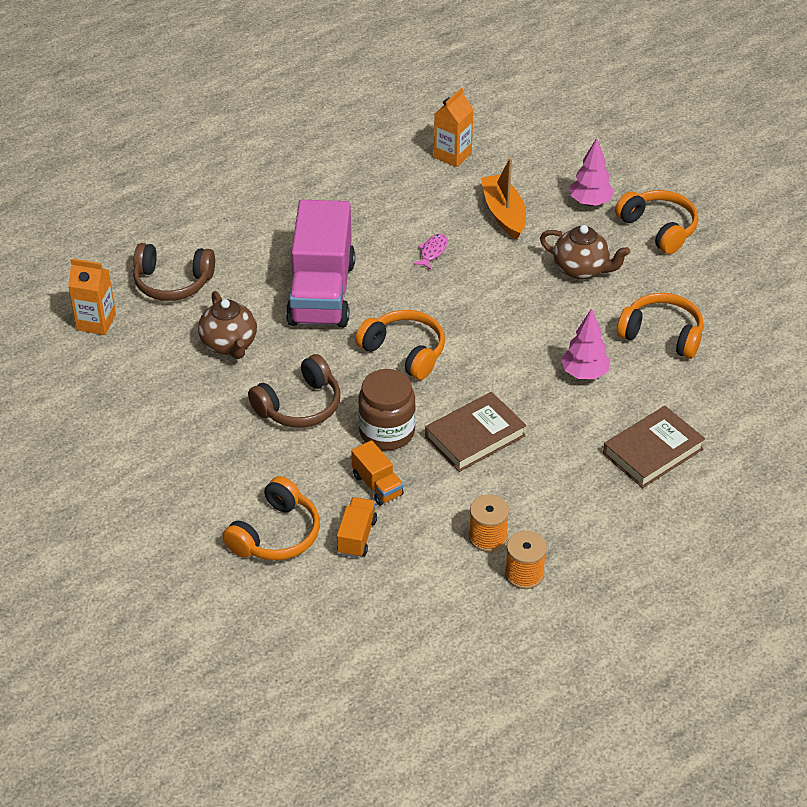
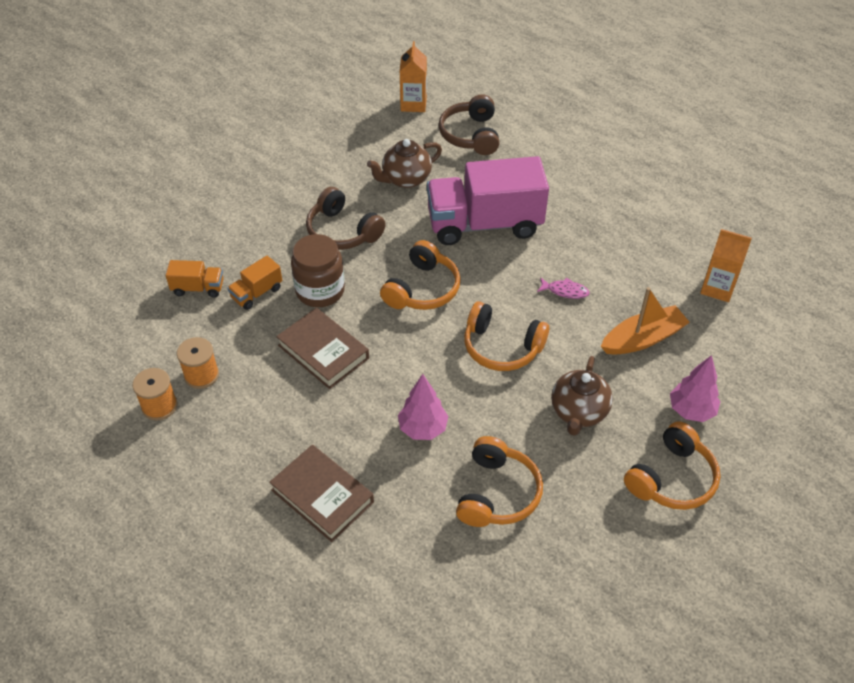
camera: 80 degrees right, 5 degrees up
orange headphones [223,476,320,560] -> orange headphones moved to [464,301,549,371]

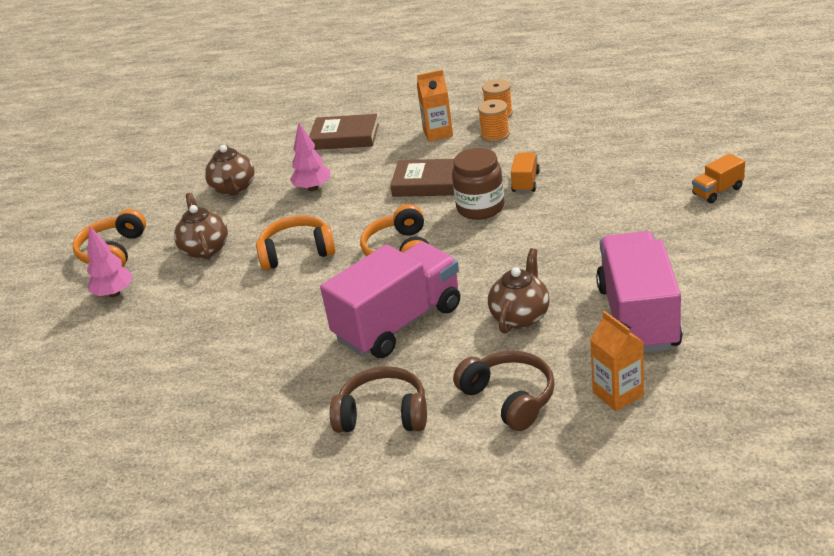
camera: 150 degrees right, 15 degrees down
orange truck [166,260,224,298] -> orange truck moved to [692,154,745,203]
brown headphones [306,187,386,250] -> brown headphones moved to [330,366,427,433]
orange headphones [456,436,543,527] -> brown teapot [205,145,255,196]
pink fish [537,277,590,299] -> none
orange boat [601,287,690,355] -> none
orange carton [700,229,752,302] -> orange carton moved to [417,70,453,142]
none -> pink truck [596,231,683,353]

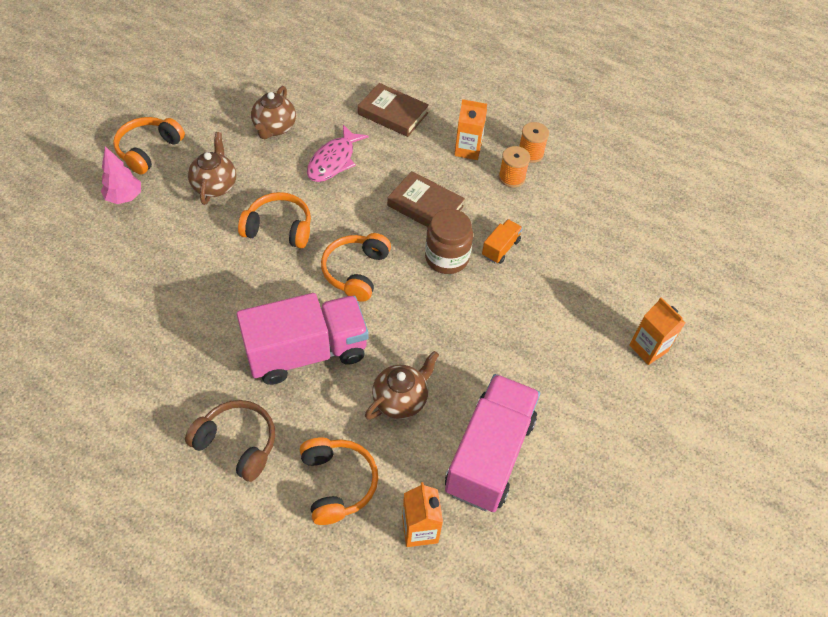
camera: 15 degrees right, 20 degrees up
pink tree [290,123,330,191] -> pink fish [307,125,368,182]
brown headphones [453,350,555,431] -> orange headphones [300,437,378,525]
orange truck [692,154,745,203] -> orange carton [629,297,685,365]

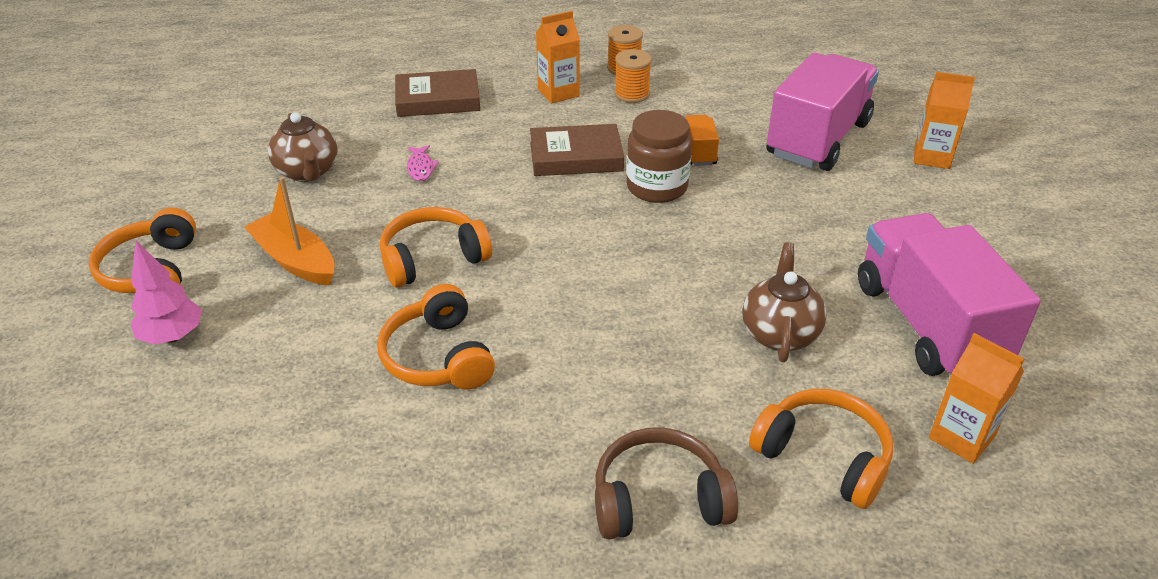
camera: 35 degrees left, 15 degrees down
brown teapot [188,132,236,205] -> orange boat [244,177,335,286]
pink truck [237,293,369,385] -> pink truck moved to [767,53,879,171]
pink fish [307,125,368,182] -> pink fish [407,145,439,181], size x0.52
orange headphones [321,233,391,302] -> orange headphones moved to [377,284,495,390]

